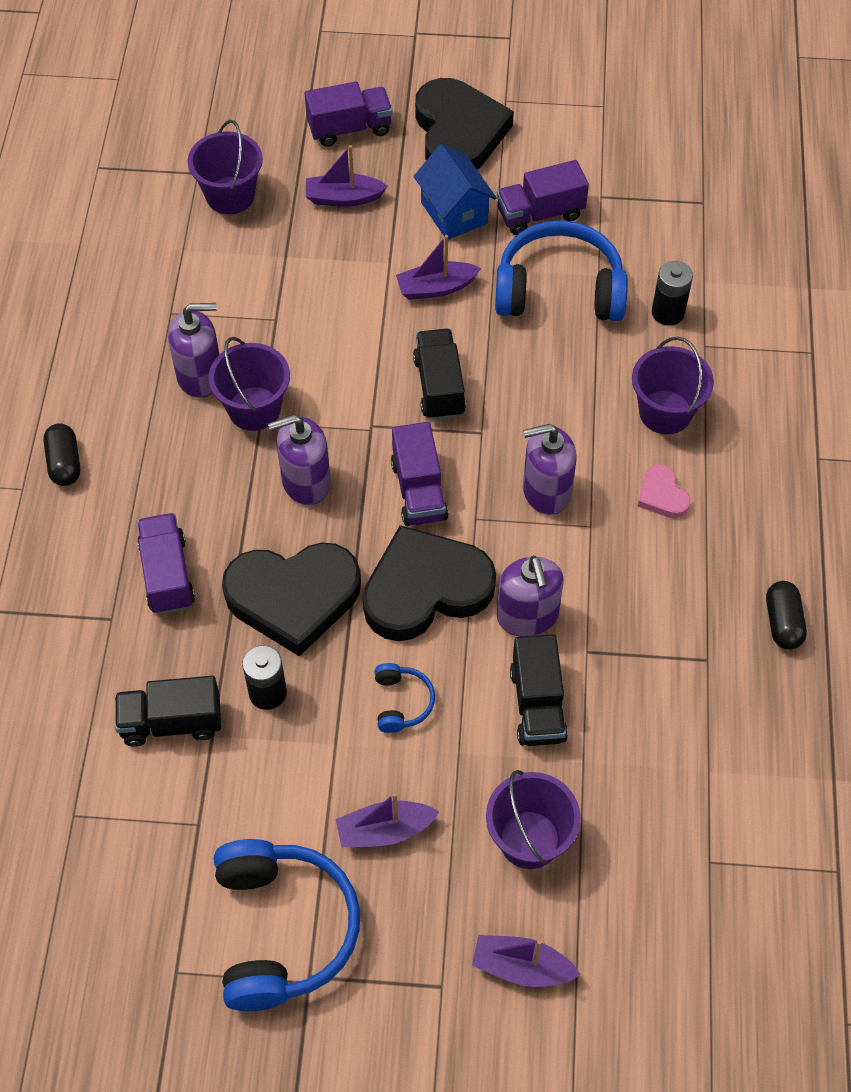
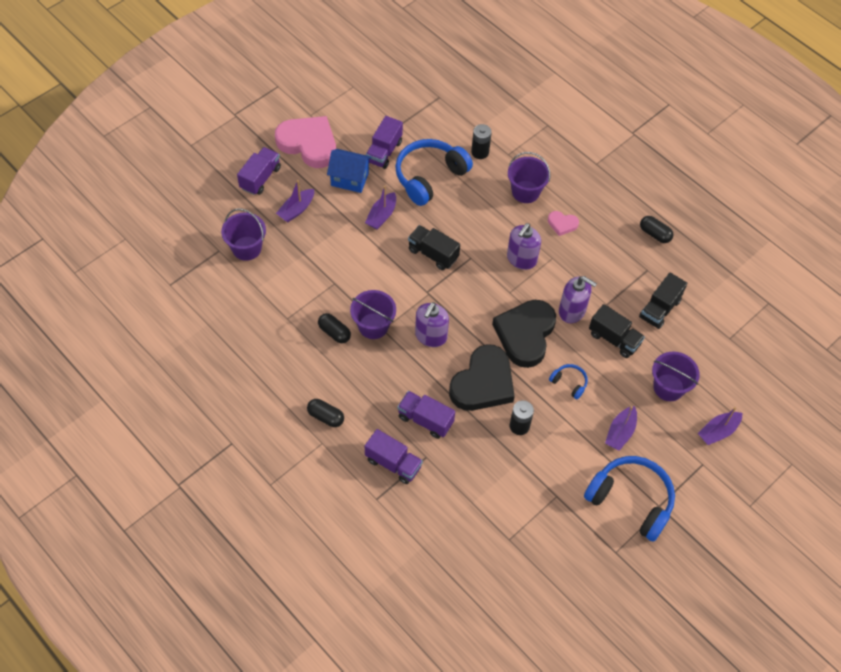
camera: 50 degrees left, 0 degrees up
black truck [115,676,221,747] -> black truck moved to [639,273,687,329]
purple soap dispenser [168,303,220,398] -> black capsule [318,313,351,343]
purple truck [391,422,449,526] -> purple truck moved to [365,429,423,484]
black heart [415,78,514,170] -> pink heart [275,116,336,168]

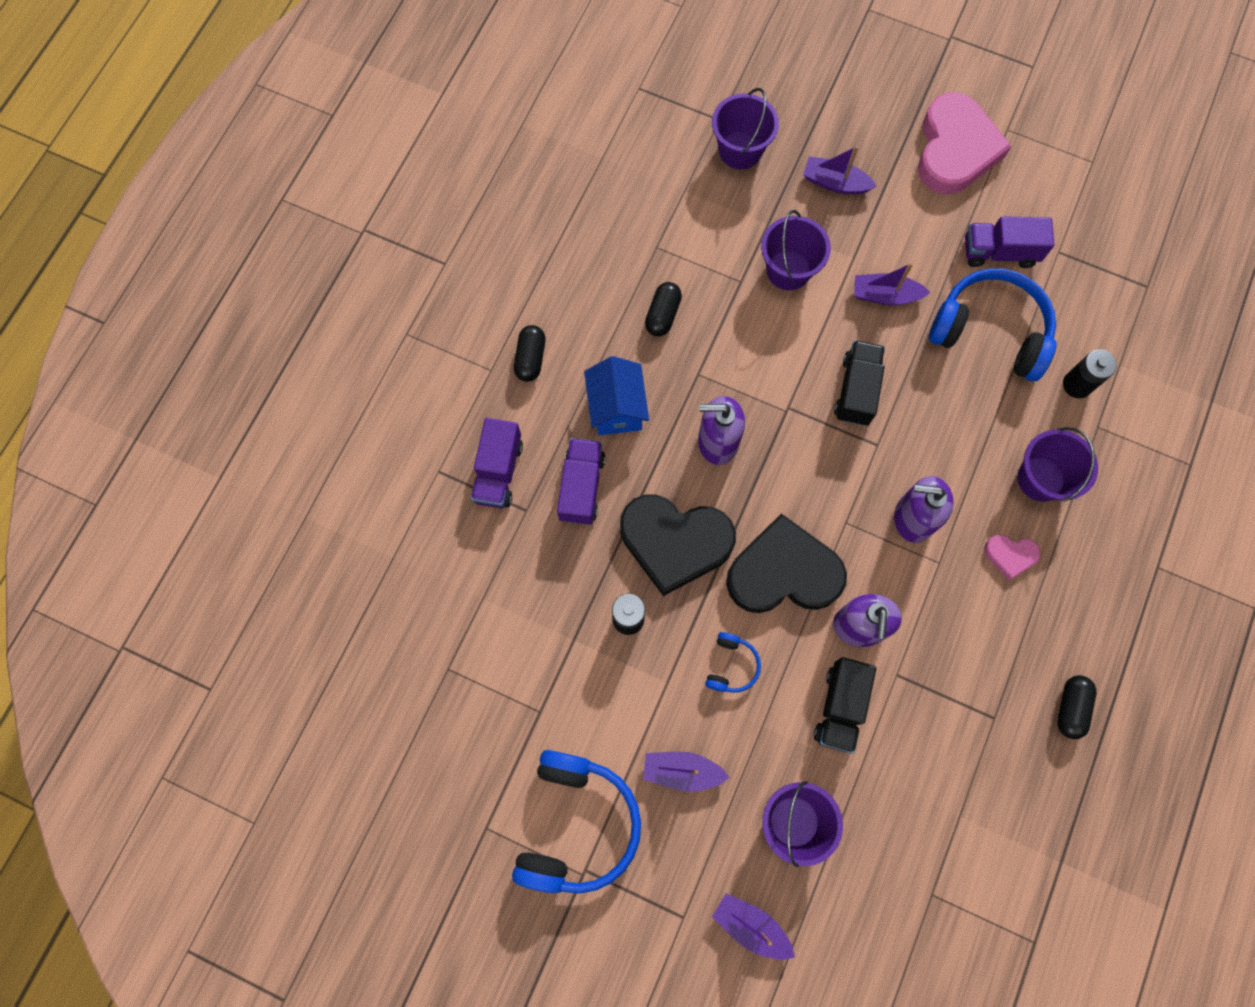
camera: 70 degrees right, 15 degrees up
purple truck [237,147,281,195] -> none
blue house [327,149,372,193] -> blue house moved to [584,356,649,435]
purple bucket [350,290,396,339] -> purple bucket moved to [761,210,831,291]
pink heart [548,211,579,236] -> pink heart turned 75 degrees counterclockwise [984,535,1041,580]
black truck [639,273,687,329] -> none

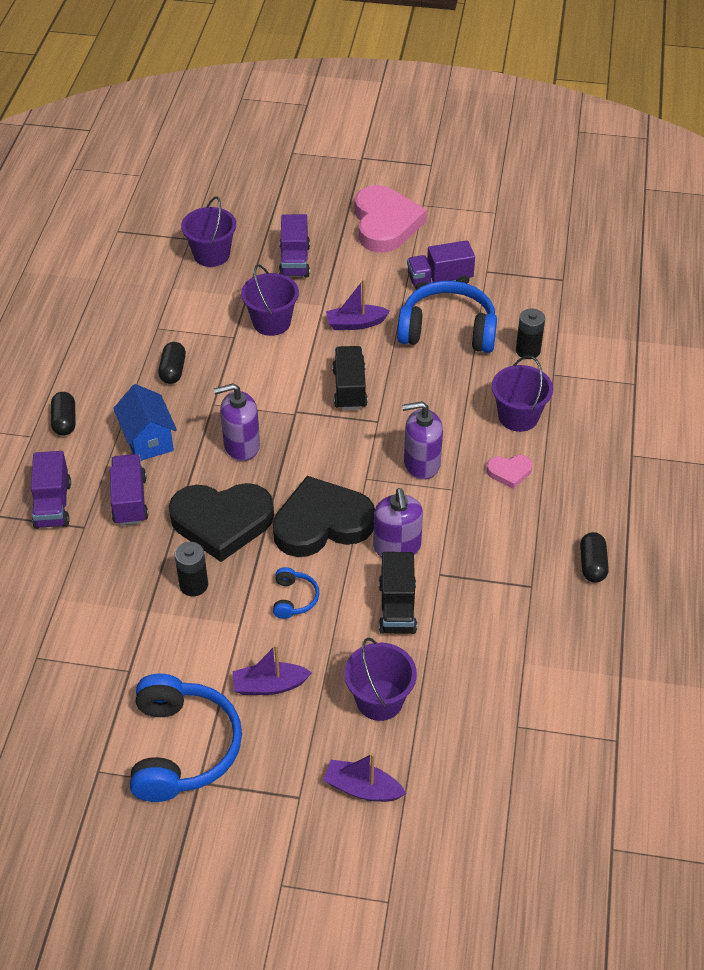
camera: 15 degrees left, 25 degrees down
purple boat [803,146,876,194] -> purple truck [279,214,310,277]

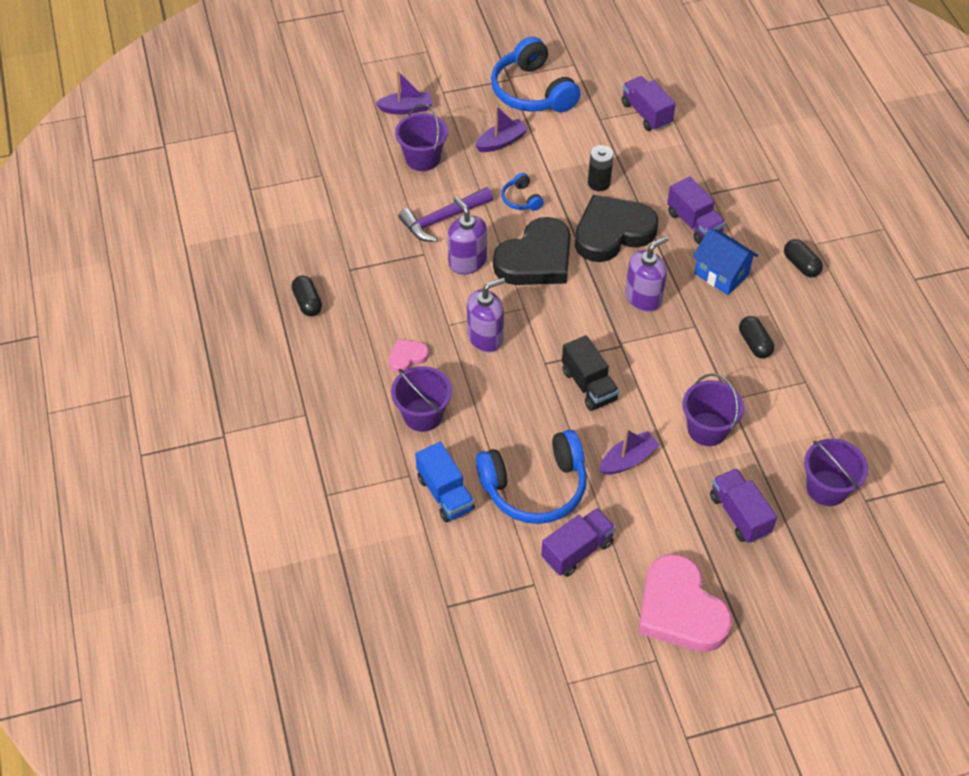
camera: 155 degrees right, 5 degrees up
purple truck [31,451,71,529] -> purple truck moved to [622,76,676,131]
black truck [379,552,417,634] -> purple hammer [398,187,493,242]
black battery [516,308,545,359] -> blue truck [415,442,475,522]

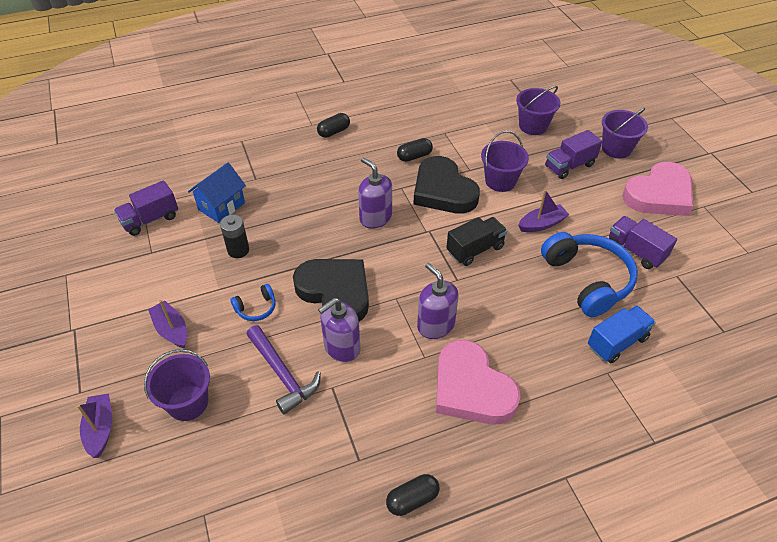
camera: 95 degrees left, 5 degrees down
pink heart [389,339,429,373] -> pink heart [436,340,521,425], size x2.20
purple bucket [391,366,452,432] -> purple bucket moved to [602,108,648,159]
blue headphones [491,37,581,112] -> none
black heart [575,195,658,262] -> black heart moved to [413,156,480,214]
purple boat [599,429,660,475] -> purple boat turned 105 degrees clockwise [518,190,569,232]
purple truck [667,176,726,244] -> none
blue house [693,228,758,295] -> blue house moved to [188,163,246,223]

